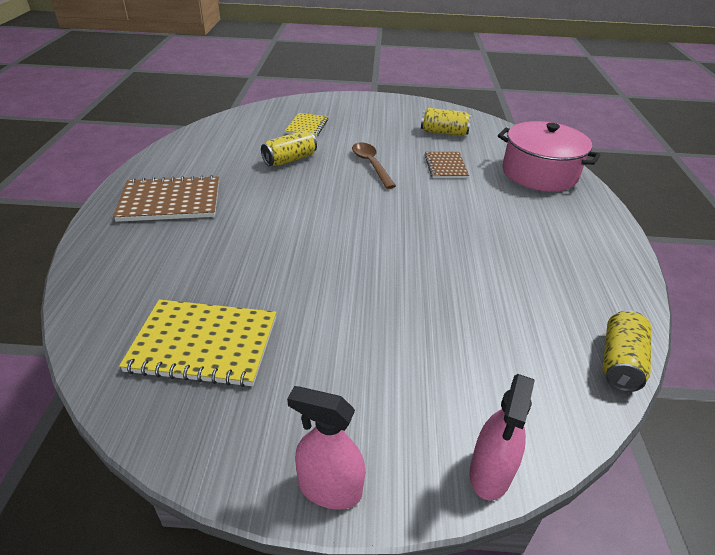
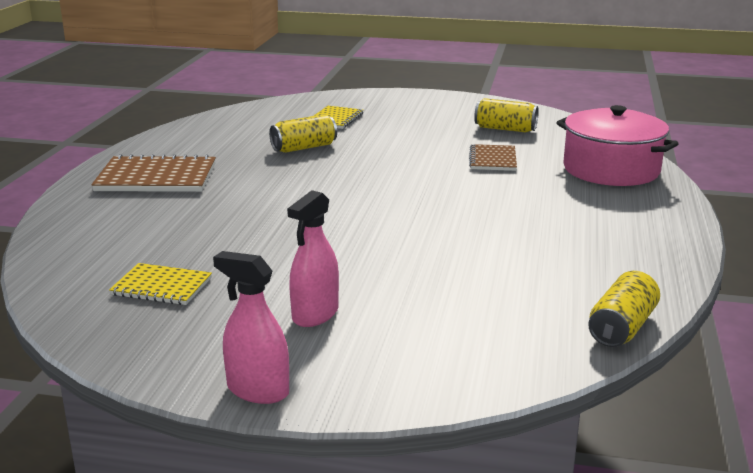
camera: 10 degrees right, 15 degrees down
yellow notebook [119,300,276,387] -> yellow notebook [109,263,212,305], size x0.60
brown spoon [352,142,396,189] -> none
pink spray bottle [469,374,535,501] -> pink spray bottle moved to [287,190,339,327]

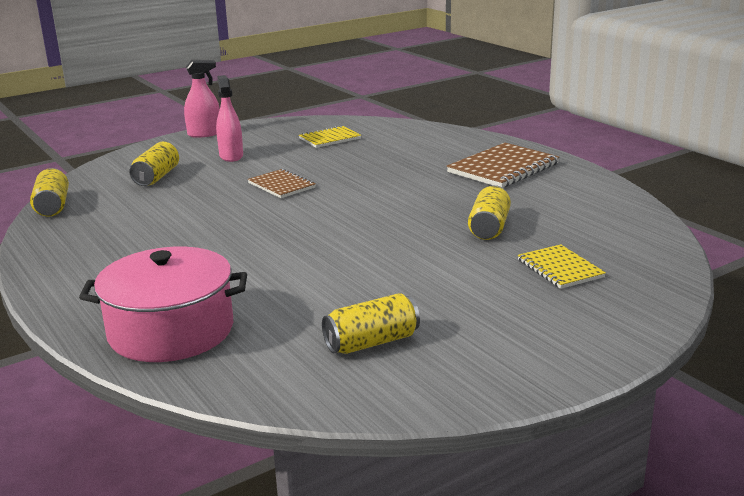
camera: 135 degrees right, 0 degrees up
brown notebook [469,144,517,171] -> brown notebook moved to [248,169,316,198]
none -> yellow can [129,142,179,186]

